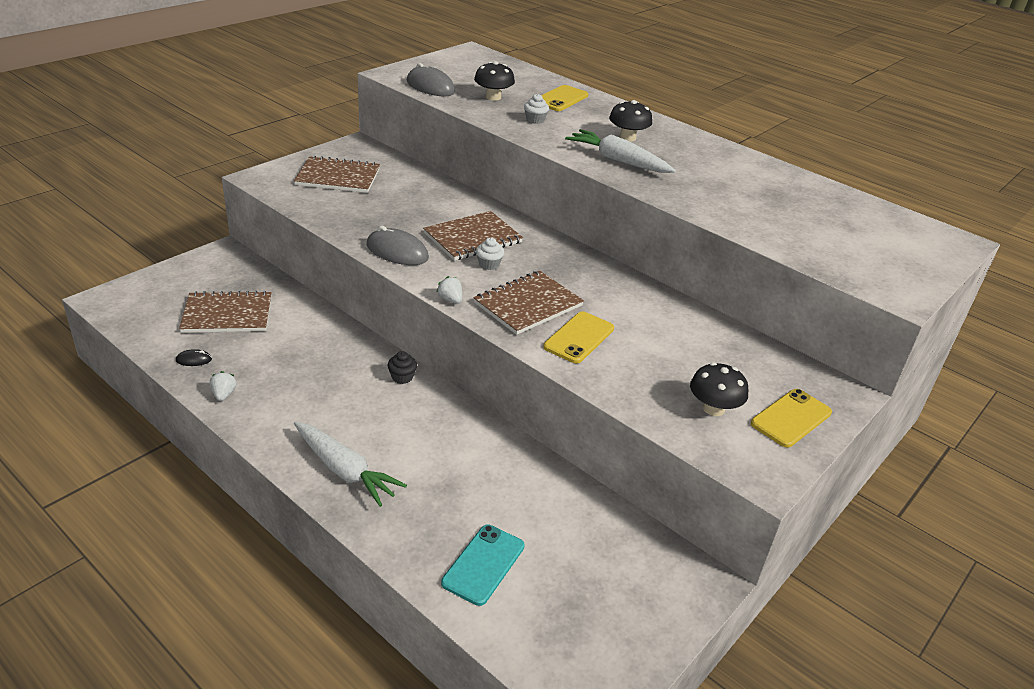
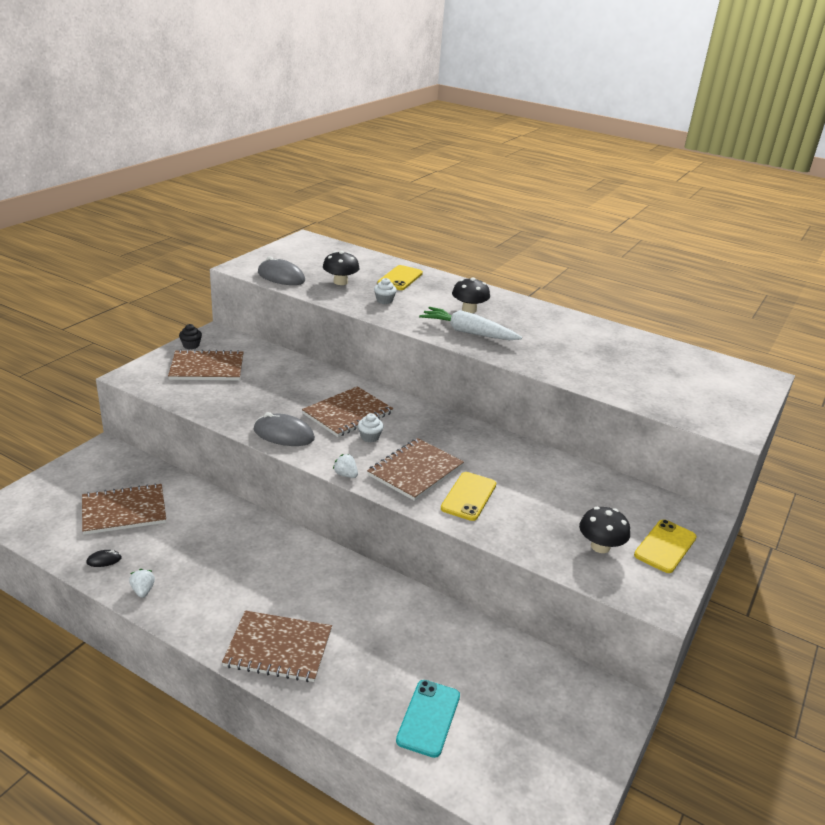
camera: 10 degrees left, 5 degrees down
white carrot [294,422,407,507] -> brown notebook [222,611,332,682]
black cupcake [388,351,417,384] -> black cupcake moved to [179,324,202,349]

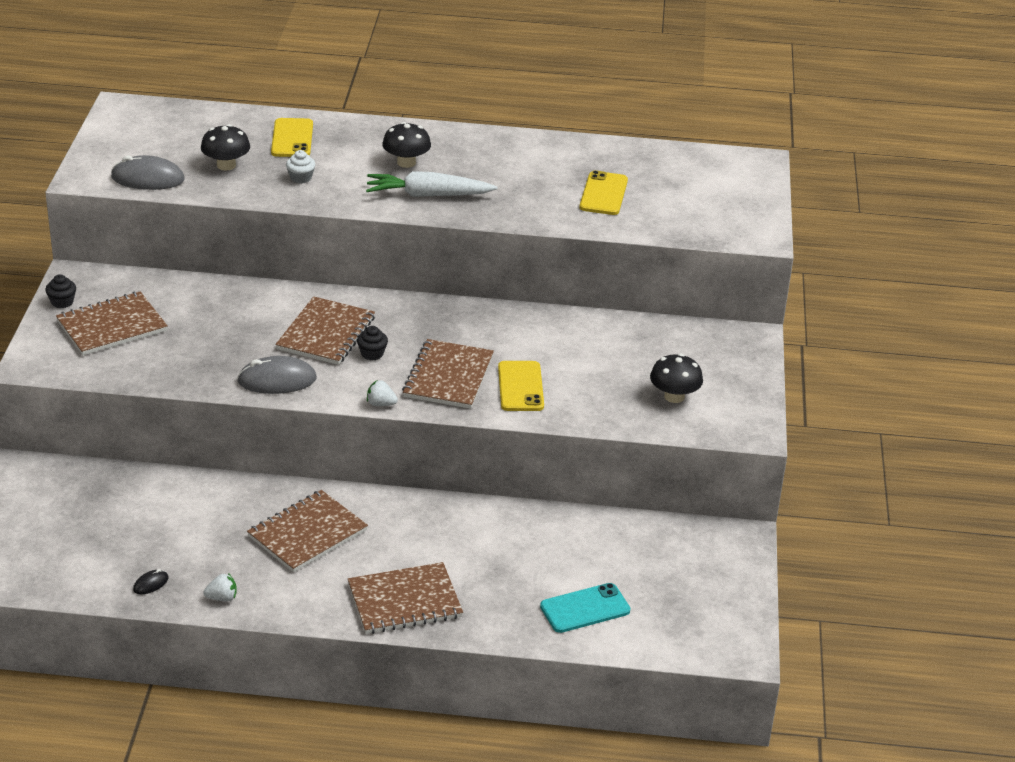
camera: 25 degrees left, 5 degrees up
brown notebook [82,483,166,535] -> brown notebook moved to [247,490,368,572]
white strawberry [129,569,155,598] -> white strawberry turned 120 degrees clockwise [203,573,237,601]
white cupcake [358,413,384,442] -> black cupcake [357,326,388,360]
turquoise phone [396,680,460,758] -> turquoise phone turned 75 degrees clockwise [540,583,630,633]
yellow phone [634,519,697,573] -> yellow phone moved to [580,171,628,215]

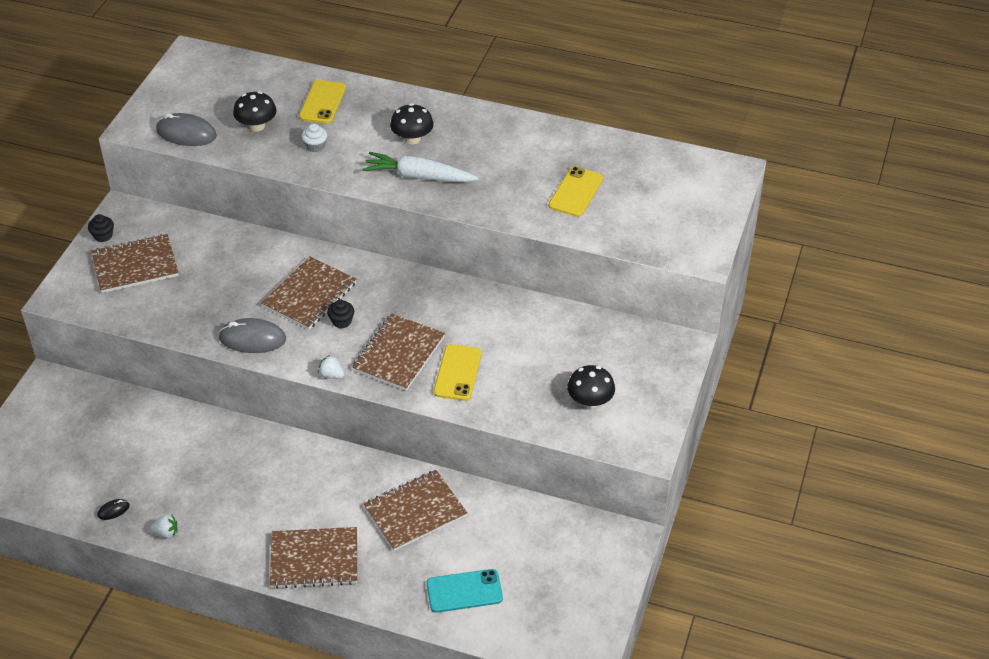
camera: 15 degrees right, 10 degrees up
brown notebook [247,490,368,572] -> brown notebook moved to [364,470,467,551]

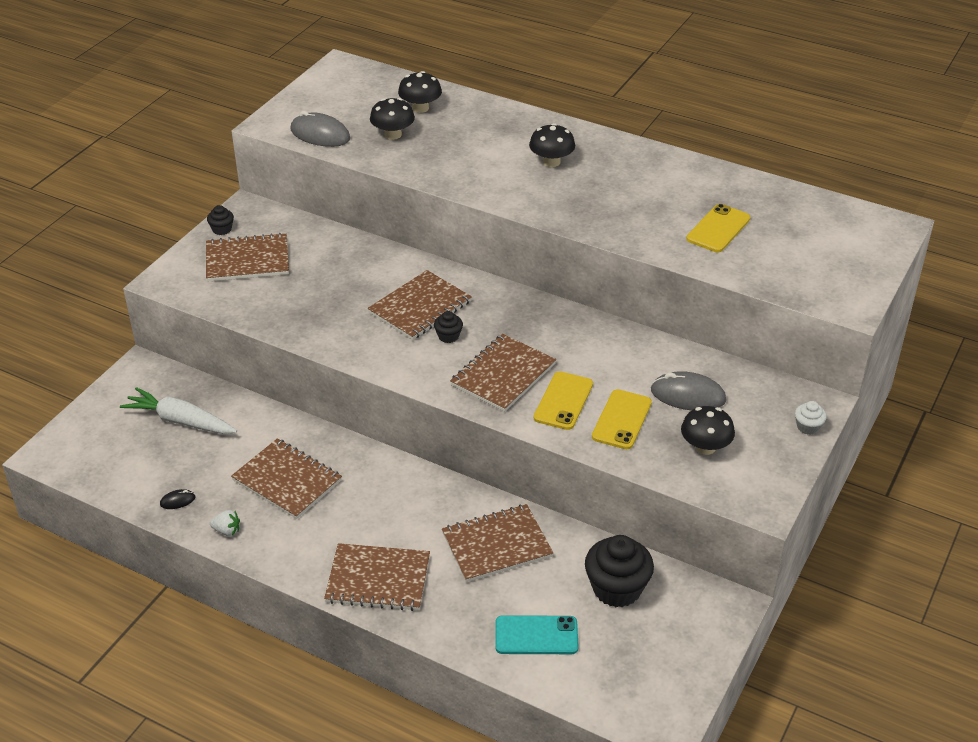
camera: 10 degrees right, 5 degrees down
grey mouse [218,318,286,353] -> grey mouse moved to [651,371,726,410]
yellow phone [299,80,346,124] -> yellow phone moved to [592,389,652,449]
white cupcake [301,124,327,152] -> white cupcake moved to [795,401,827,435]
white strawberry [318,355,345,379] -> none
white carrot [362,152,479,182] -> white carrot moved to [120,387,237,434]
none -> brown notebook [231,438,342,519]
none -> black mushroom [398,71,442,113]
none -> black cupcake [585,535,654,607]

